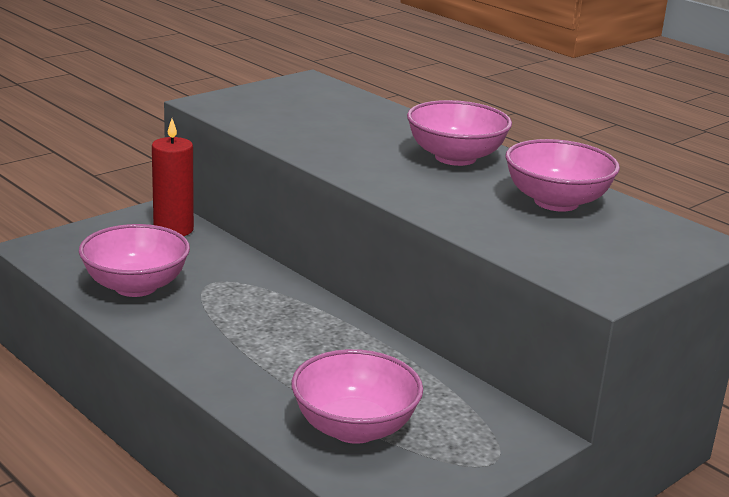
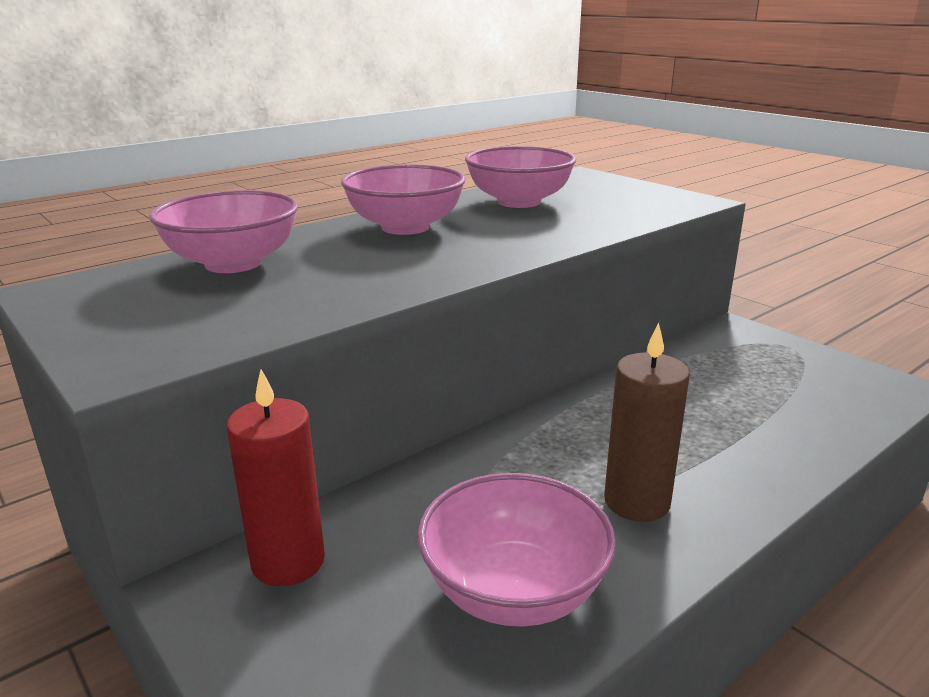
camera: 85 degrees left, 0 degrees up
pink bowl [291,349,423,444] -> pink bowl moved to [149,190,298,273]
none -> brown candle [604,323,690,522]

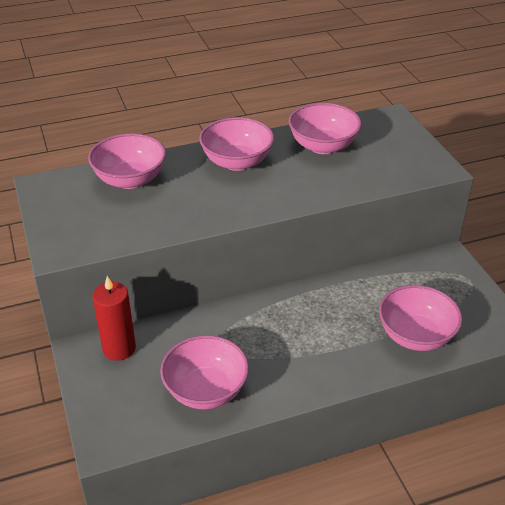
camera: 20 degrees right, 15 degrees up
brown candle [604,323,690,522] -> none
none -> pink bowl [379,285,462,351]

